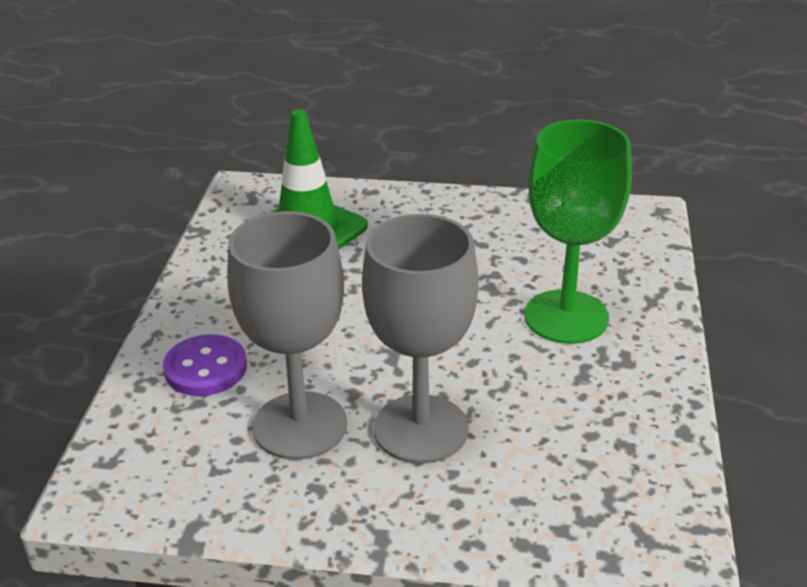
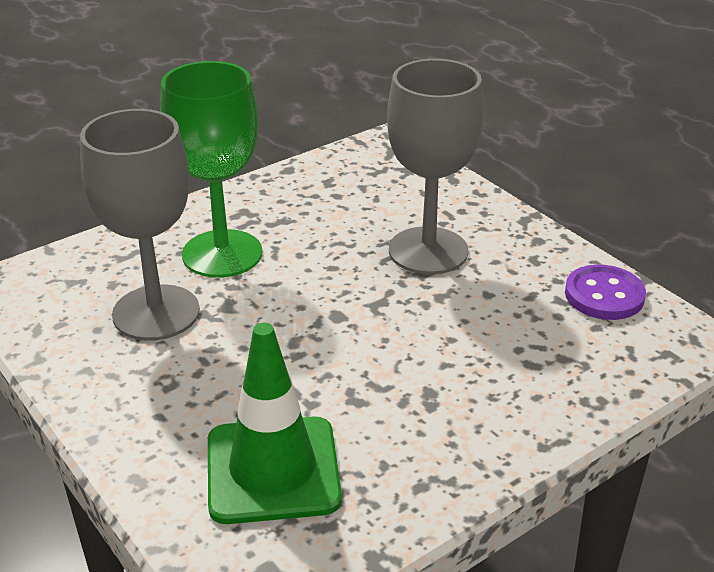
camera: 135 degrees left, 0 degrees up
purple button [163,334,247,396] -> purple button moved to [565,265,646,320]
grey goblet [227,211,347,460] -> grey goblet moved to [80,109,200,341]

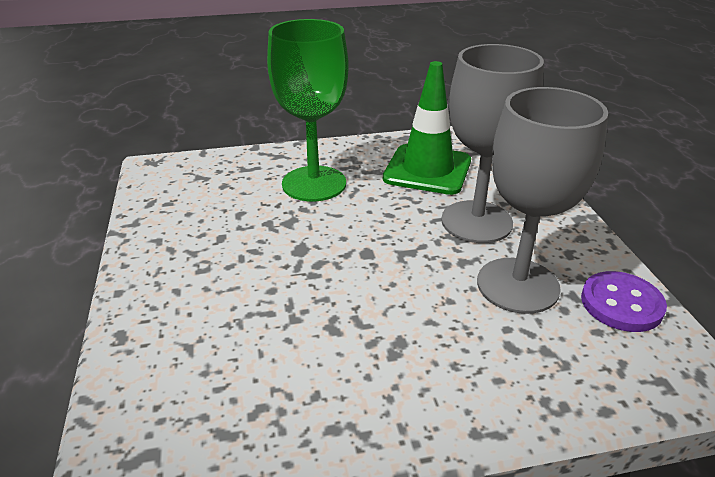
camera: 25 degrees right, 0 degrees up
grey goblet [80,109,200,341] -> grey goblet moved to [477,87,608,314]
green traffic cone [208,323,342,524] -> green traffic cone moved to [383,61,471,195]

